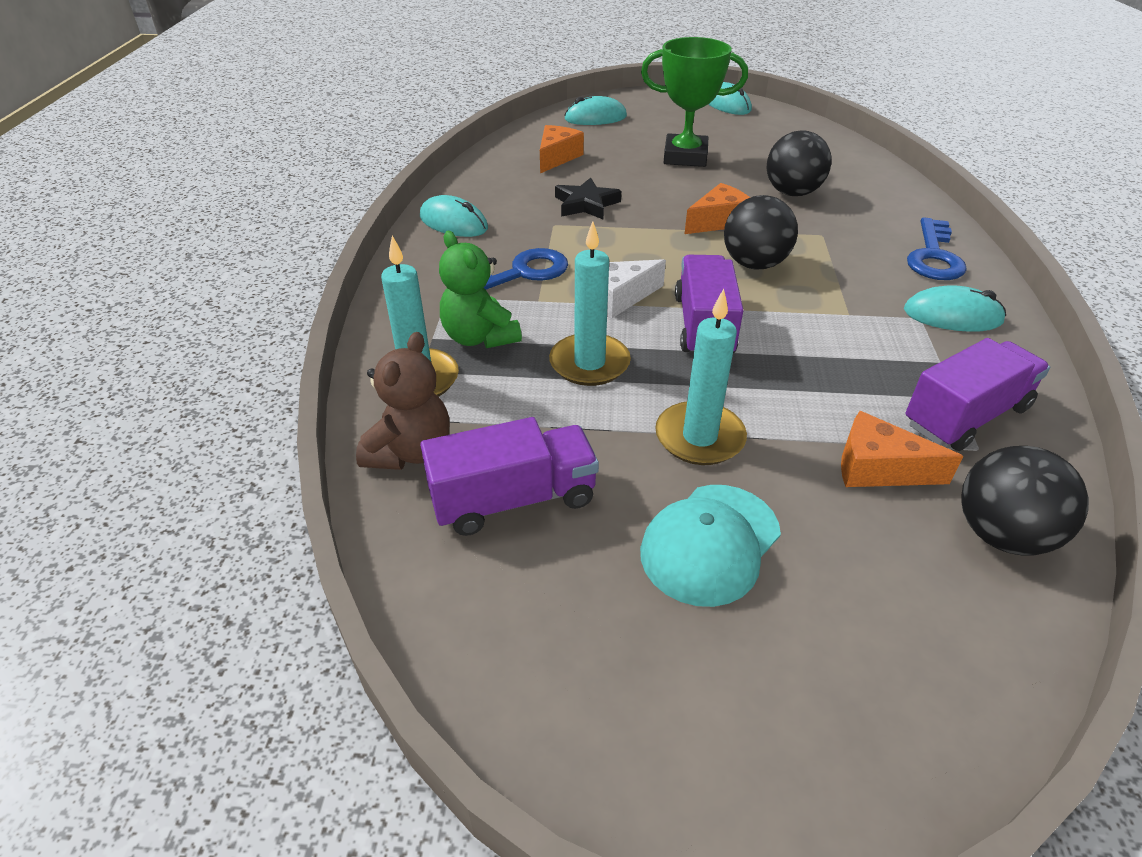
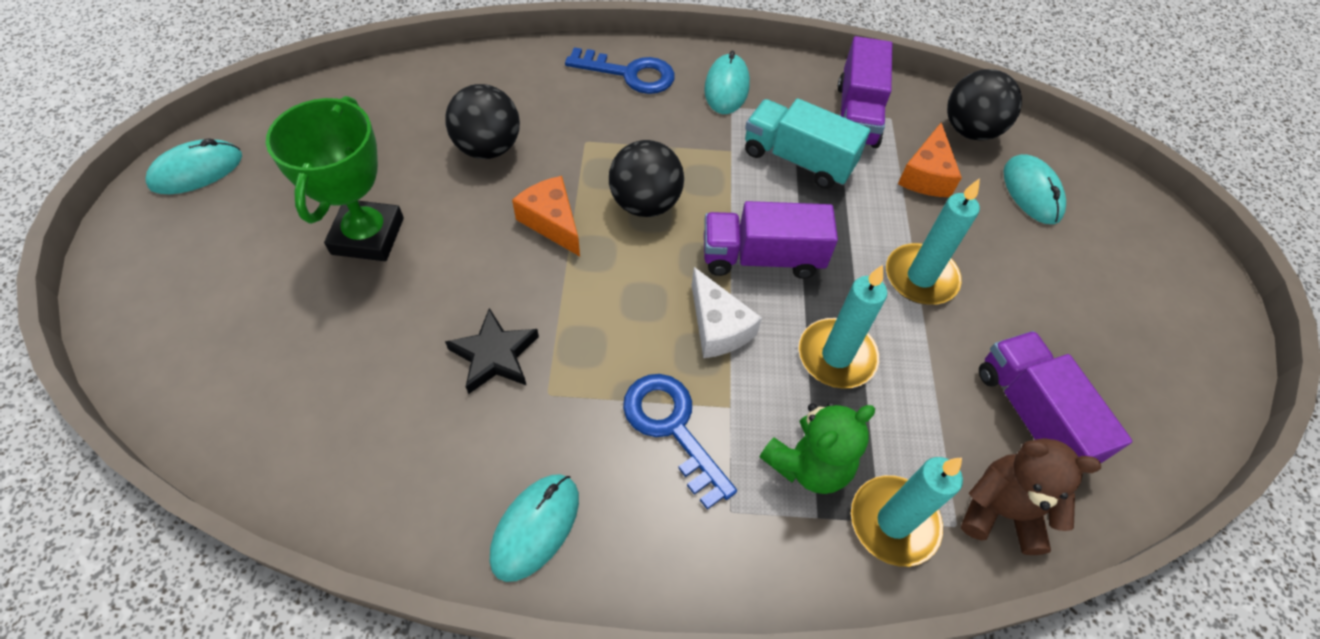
camera: 95 degrees left, 15 degrees up
orange cheese [540,125,584,173] -> none
turquoise mouse [564,96,627,125] -> turquoise mouse moved to [1004,154,1066,224]
turquoise cap [640,485,781,607] -> none
purple truck [905,338,1050,451] -> purple truck turned 135 degrees counterclockwise [838,36,892,148]
none -> turquoise truck [745,98,870,189]

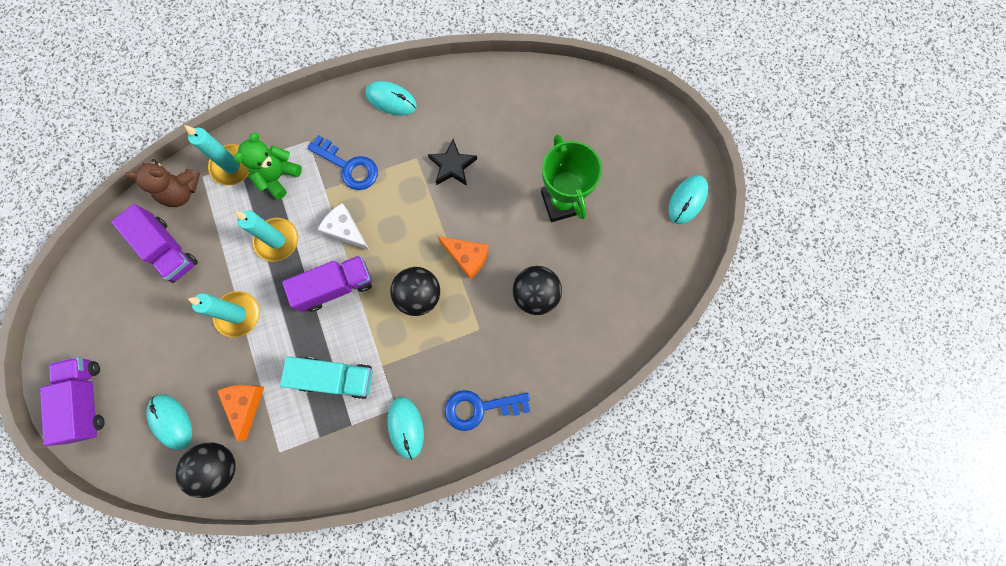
camera: 160 degrees right, 20 degrees up
turquoise mouse [490,474,579,582] -> turquoise mouse turned 75 degrees counterclockwise [365,81,417,115]
purple truck [838,36,892,148] -> purple truck moved to [40,357,105,446]

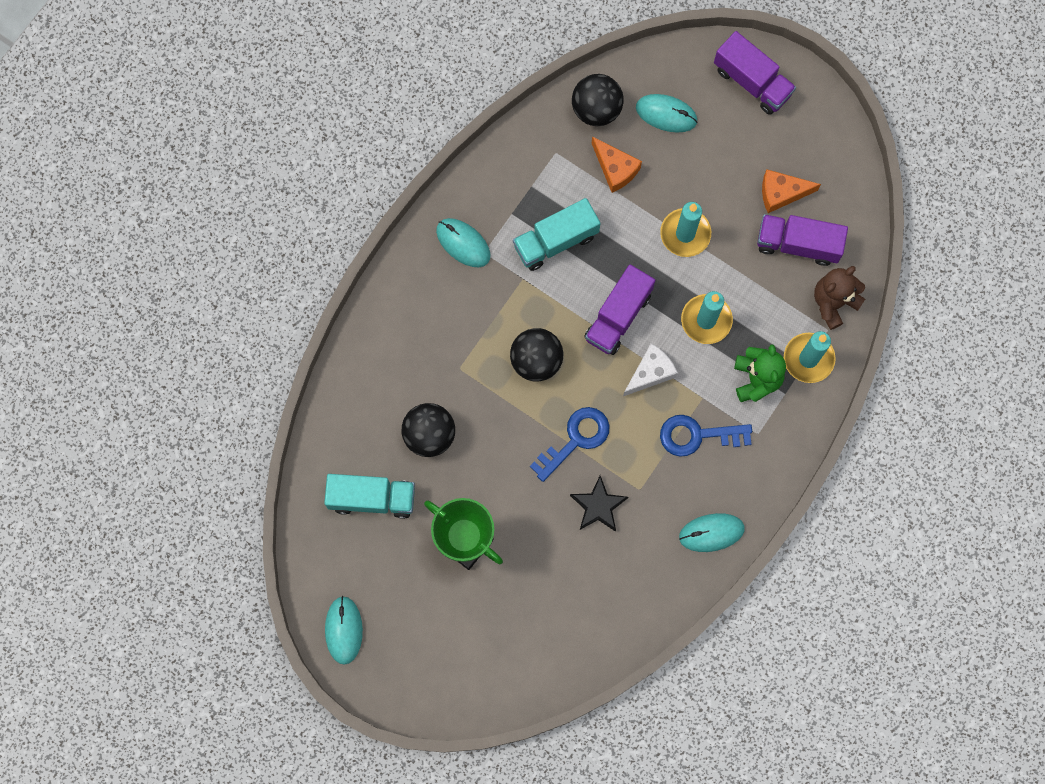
camera: 145 degrees right, 0 degrees up
white cheese [318,203,370,251] -> white cheese turned 45 degrees counterclockwise [623,343,678,396]
orange cheese [438,236,489,279] -> orange cheese moved to [762,169,821,213]
blue key [445,390,530,431] -> blue key moved to [530,407,610,482]
none -> turquoise truck [324,474,415,519]

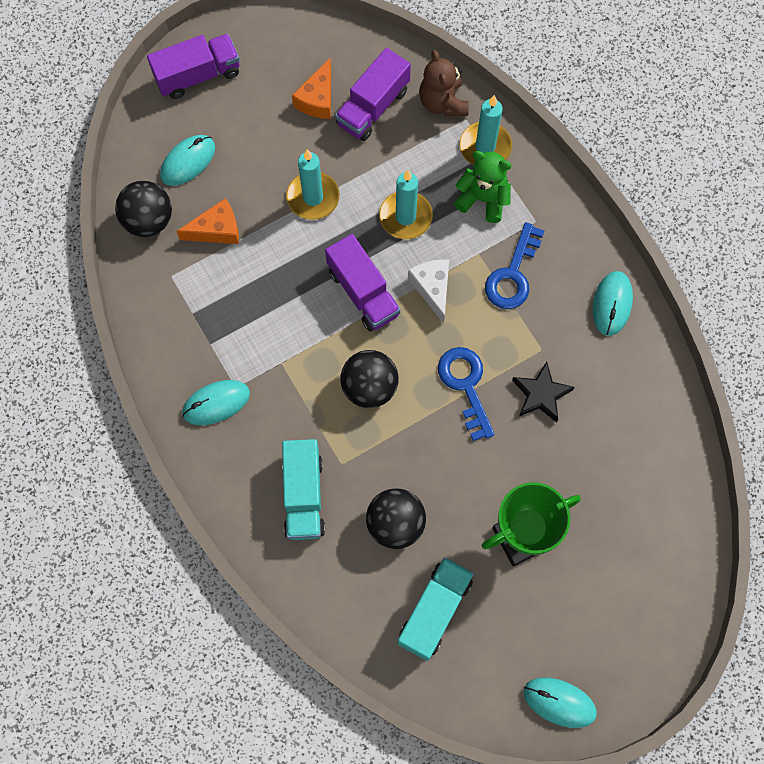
camera: 65 degrees left, 5 degrees down
turquoise truck [513,198,600,271] -> turquoise truck moved to [282,439,325,540]

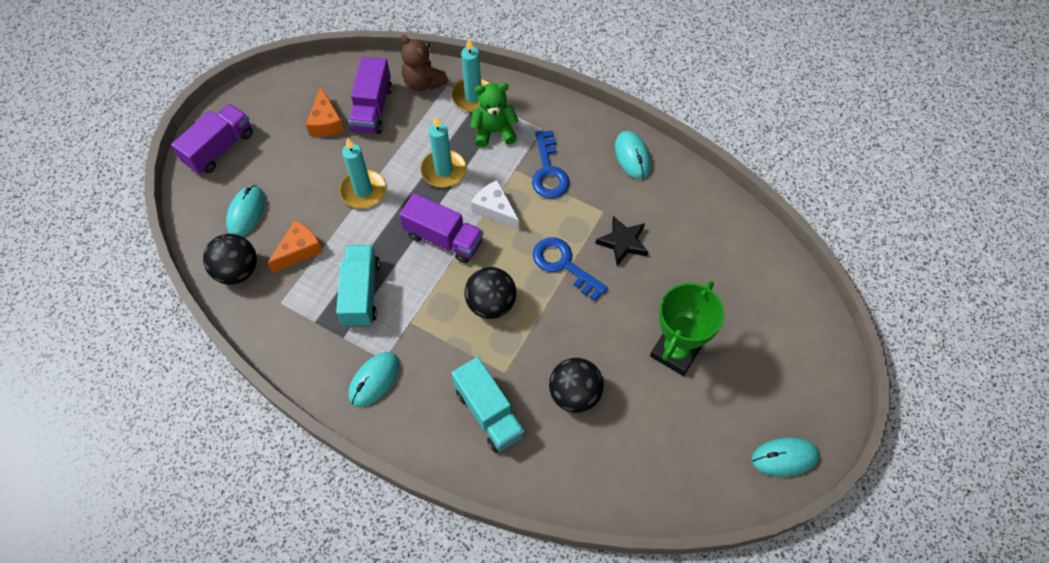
camera: 30 degrees left, 10 degrees down
turquoise truck [398,557,474,661] -> turquoise truck moved to [336,245,380,327]

